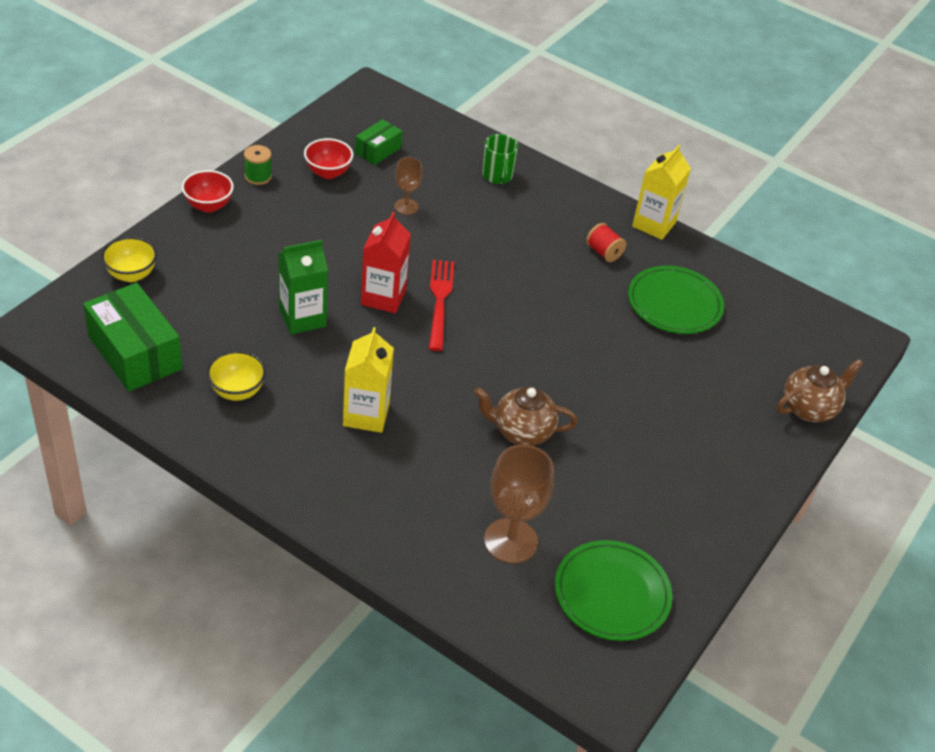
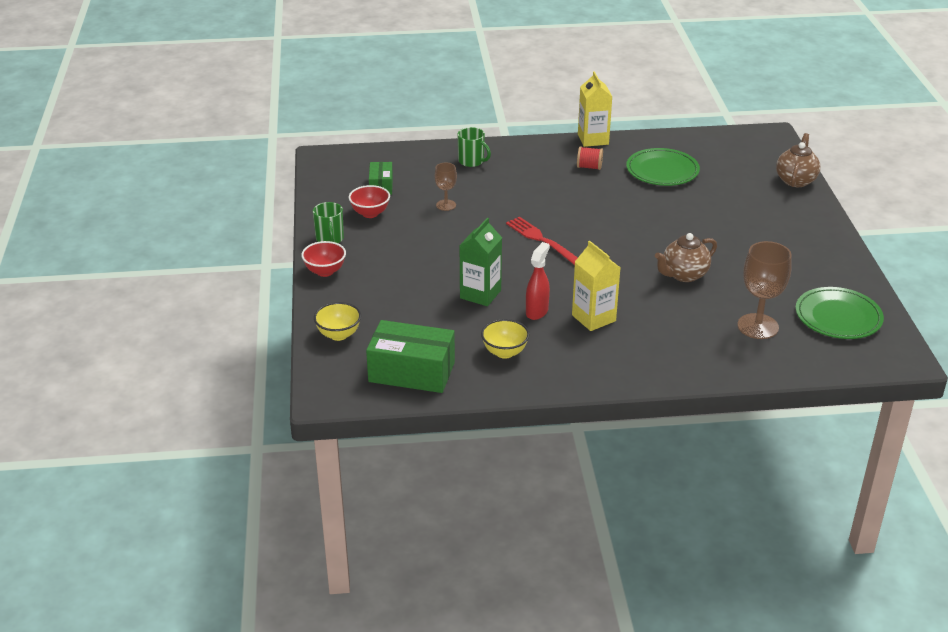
camera: 35 degrees left, 10 degrees down
green spool [244,145,272,185] -> green mug [313,202,344,243]
red carton [361,212,411,313] -> none
none -> red spray bottle [526,242,550,320]

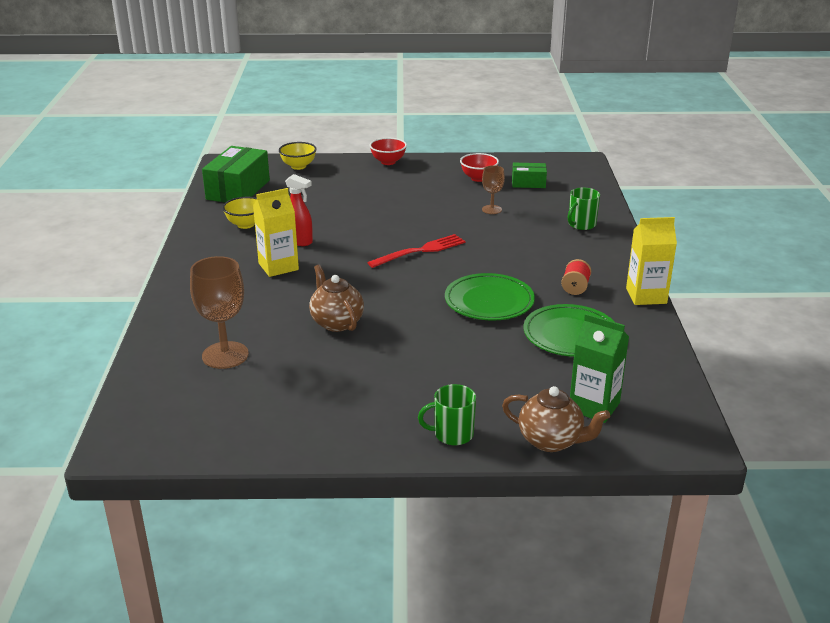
camera: 95 degrees right, 5 degrees down
green mug [313,202,344,243] -> green mug moved to [418,384,476,445]
green carton [459,218,502,306] -> green carton moved to [570,314,629,423]
green plate [795,287,884,339] -> green plate moved to [445,273,535,320]

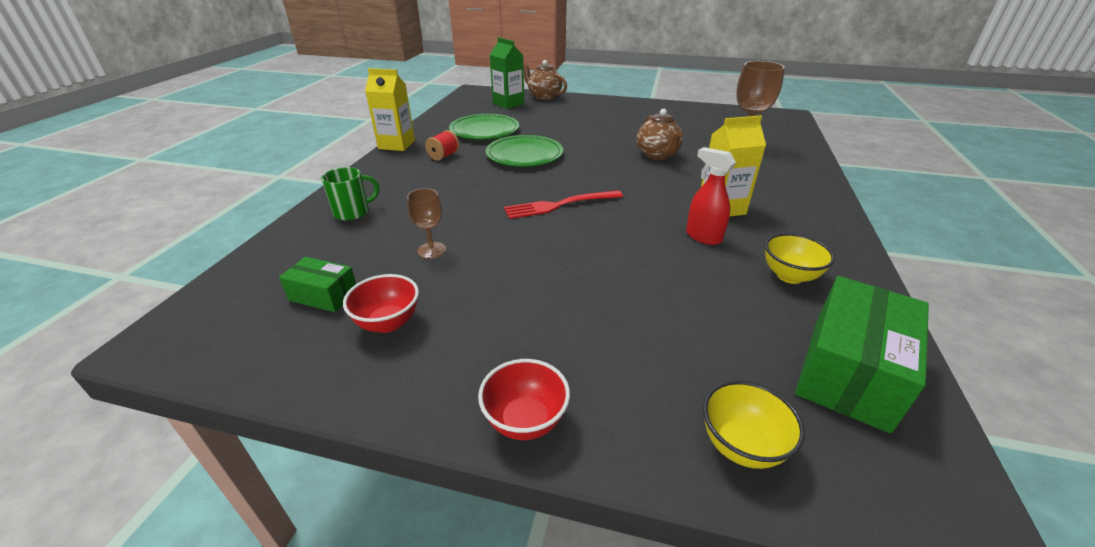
camera: 165 degrees left, 5 degrees up
green mug [418,384,476,445] -> none

